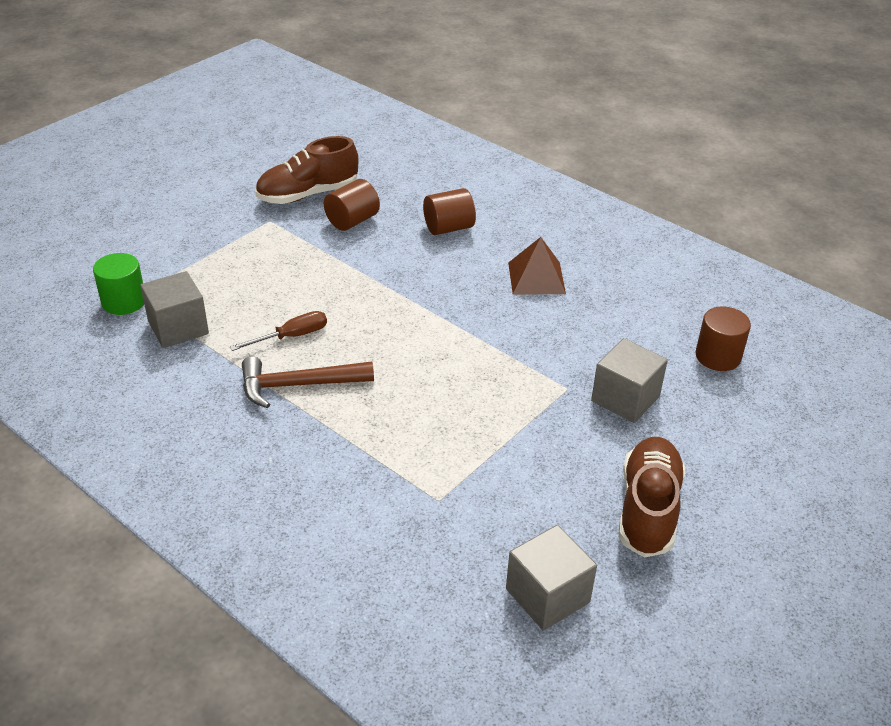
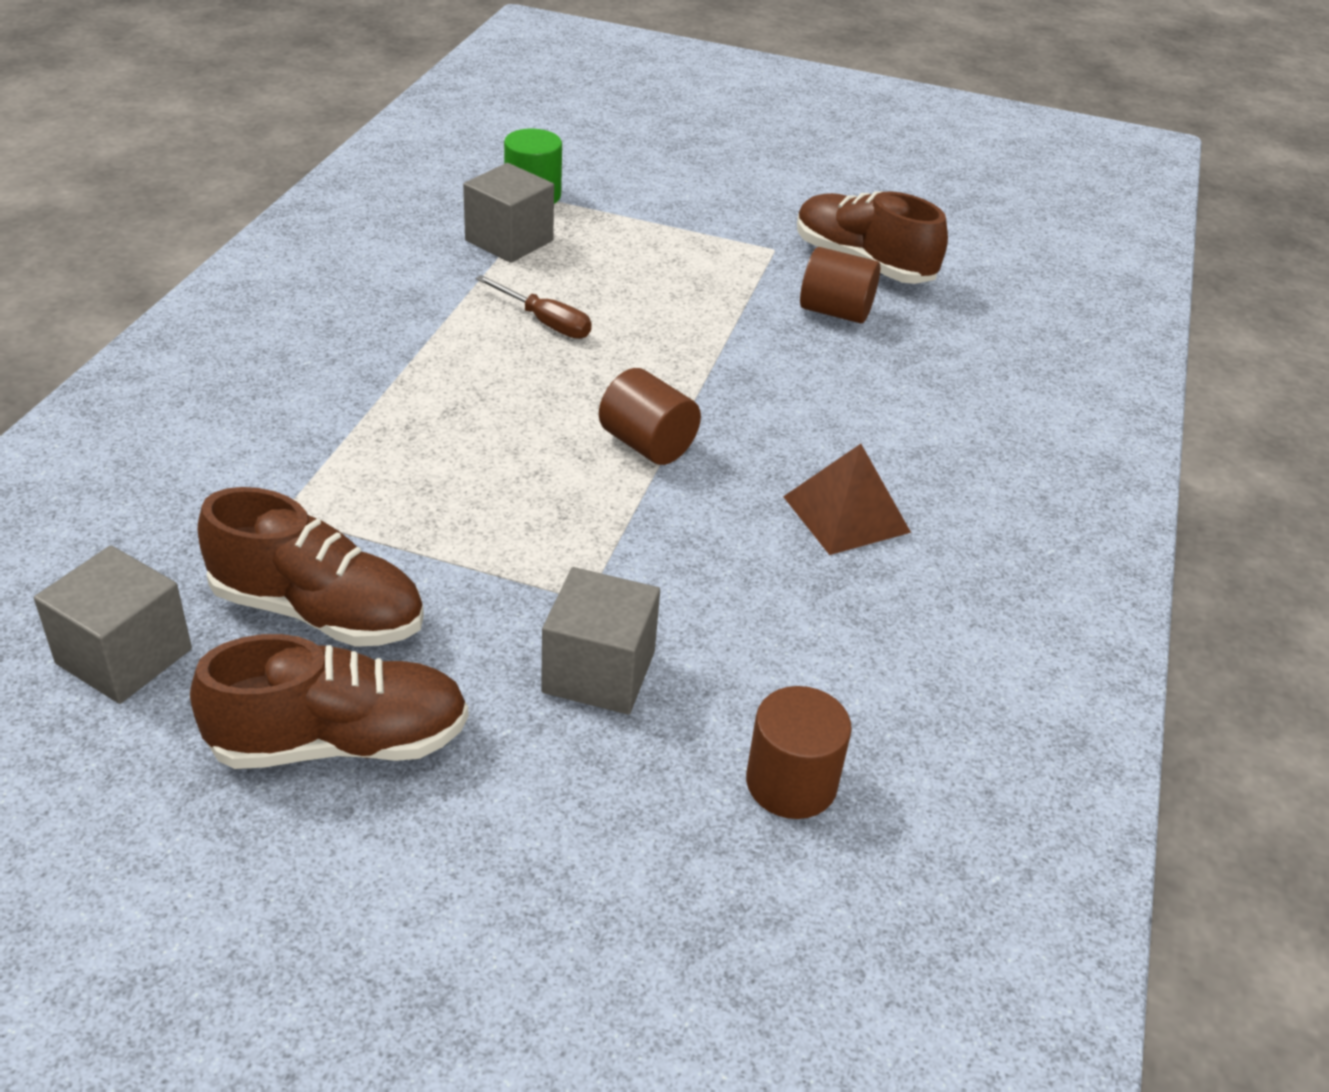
camera: 65 degrees right, 0 degrees up
brown hammer [242,357,374,408] -> none
brown cylinder [423,188,476,235] -> brown cylinder moved to [599,368,701,465]
none -> brown shoe [198,487,424,647]

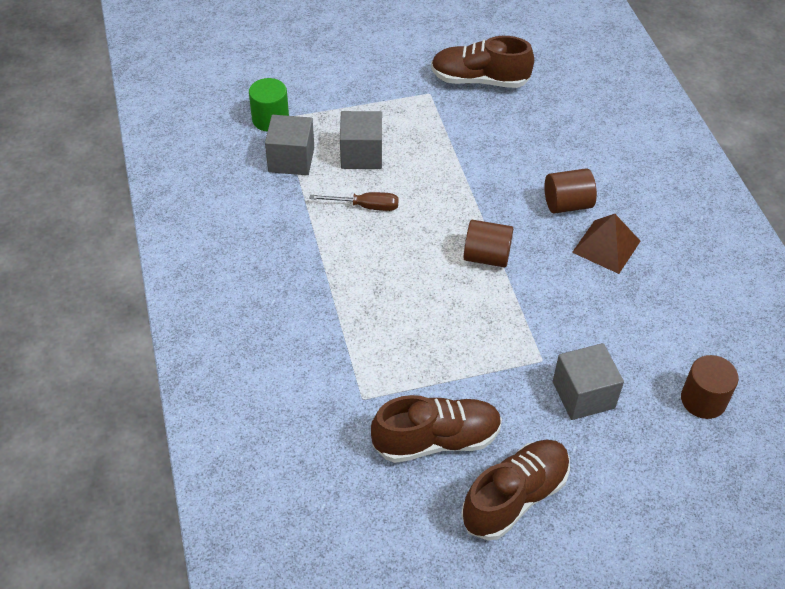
camera: 30 degrees left, 10 degrees up
grey cube [34,545,192,704] -> grey cube moved to [340,111,382,169]
brown cylinder [800,247,880,323] -> brown cylinder moved to [544,168,597,214]

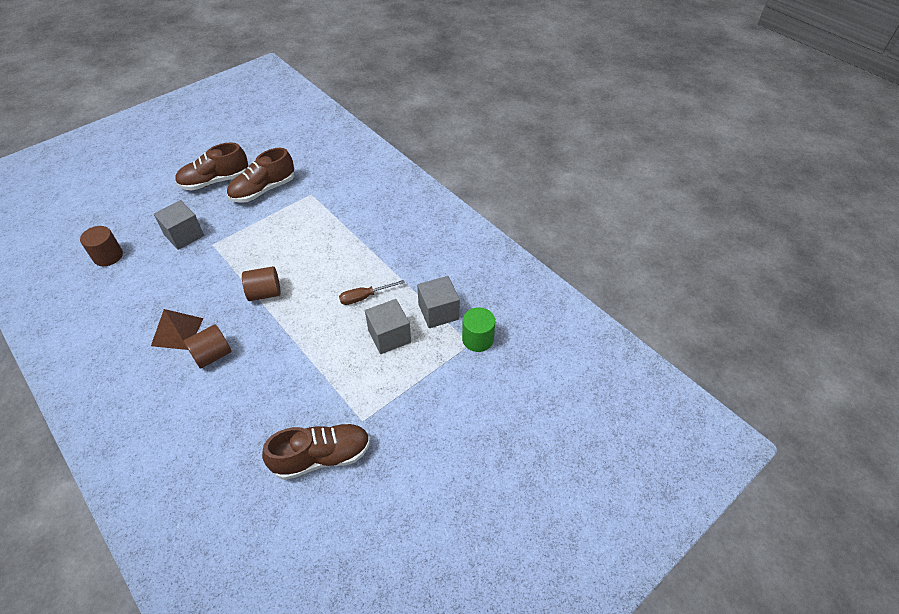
camera: 155 degrees right, 0 degrees up
brown shoe [461,440,570,540] -> brown shoe turned 45 degrees clockwise [175,143,249,190]

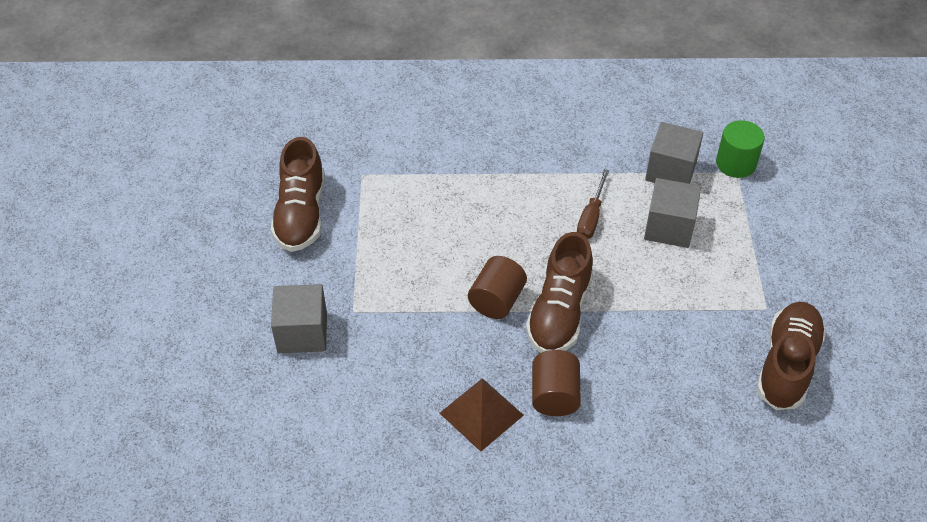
camera: 50 degrees left, 0 degrees up
brown cylinder [80,226,123,266] -> none
brown shoe [175,143,249,190] -> brown shoe moved to [526,232,593,353]

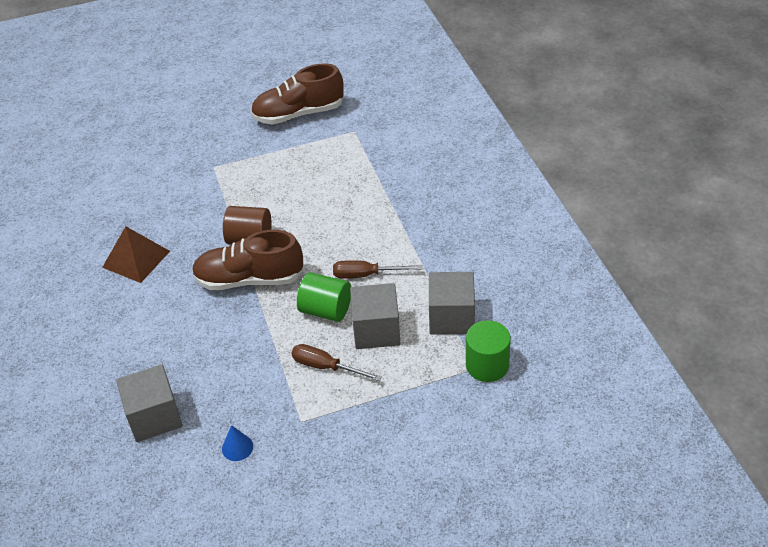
camera: 75 degrees right, 5 degrees down
grey cube [271,284,327,353] -> grey cube moved to [116,364,183,442]
brown cylinder [532,350,581,416] -> none
brown shoe [756,302,826,410] -> blue cone [222,425,253,461]
none -> brown screwdriver [291,344,382,381]
none -> green cylinder [297,272,351,322]

